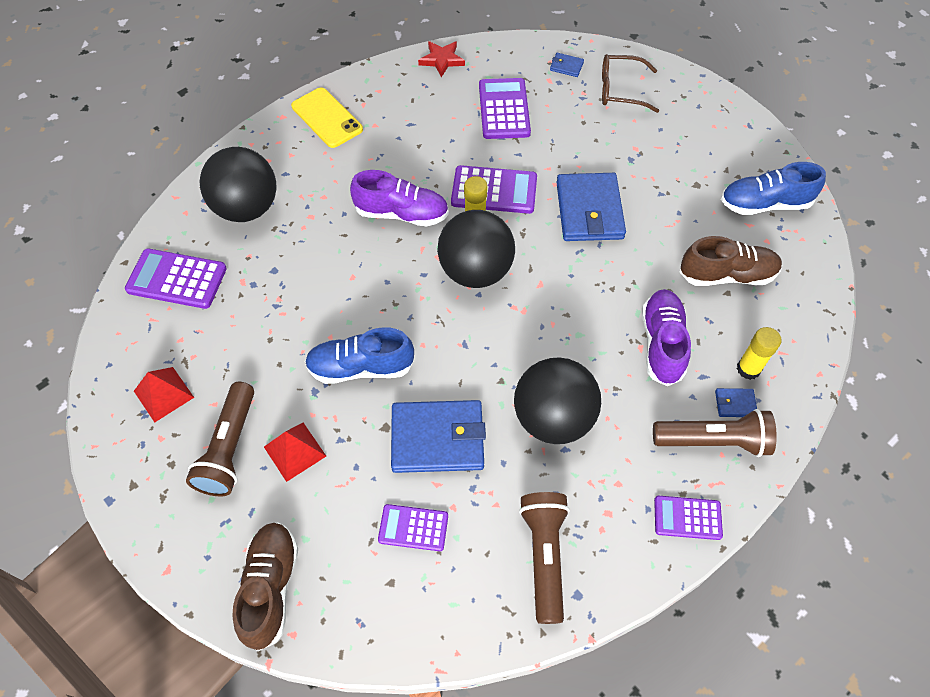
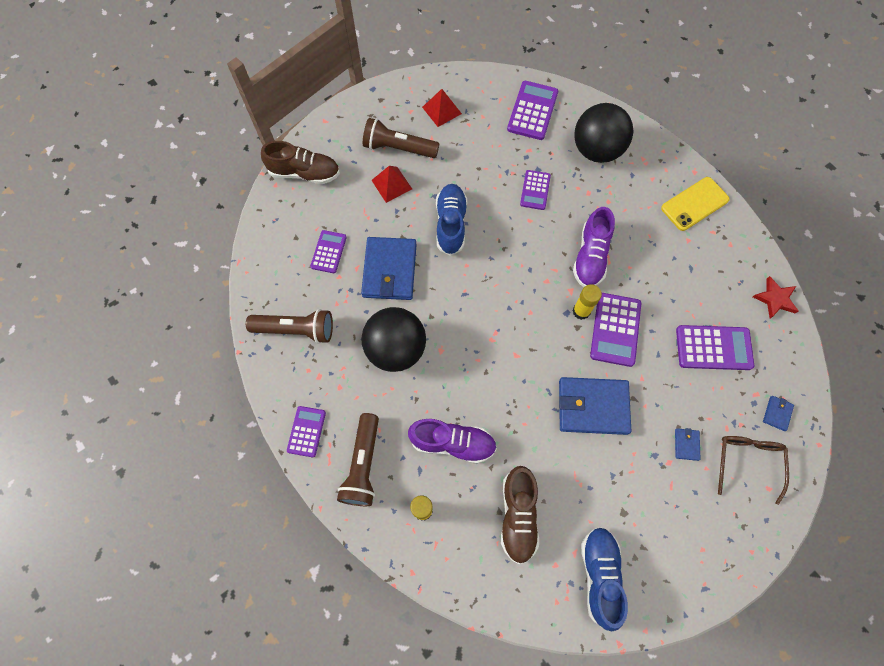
camera: 95 degrees right, 10 degrees up
black ball [437,210,515,288] -> none
blue wallet [715,388,757,417] -> blue wallet moved to [675,428,701,461]
none -> purple calculator [520,170,551,210]

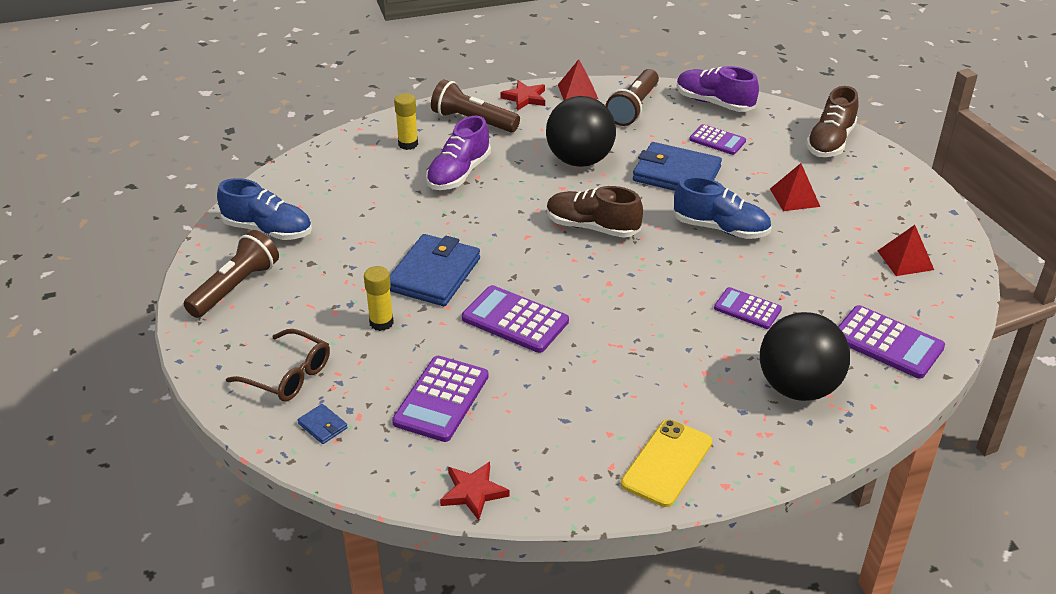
camera: 110 degrees right, 30 degrees down
purple calculator [287,406,326,457] -> red star [500,80,545,111]
brown flashlight [363,118,439,158] -> brown flashlight moved to [184,230,279,318]
brown shoe [501,466,539,564] -> brown shoe moved to [547,186,643,238]
purple shoe [573,207,615,287] -> purple shoe moved to [677,66,759,112]
yellow glue stick [573,284,602,320] -> yellow glue stick moved to [364,266,394,331]
yellow phone [661,177,730,231] -> yellow phone turned 45 degrees clockwise [621,419,712,507]
blue wallet [675,428,701,461] -> none
none -> red pyramid [558,59,598,100]

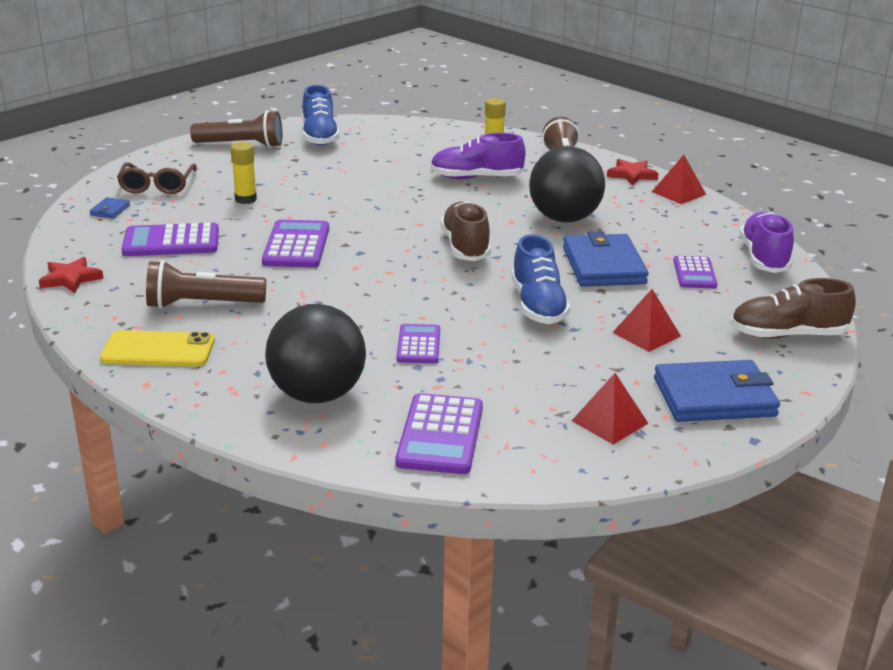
camera: 60 degrees right, 10 degrees down
blue wallet [390,234,480,306] -> blue wallet moved to [654,360,780,422]
brown flashlight [605,69,659,126] -> brown flashlight moved to [146,260,266,309]

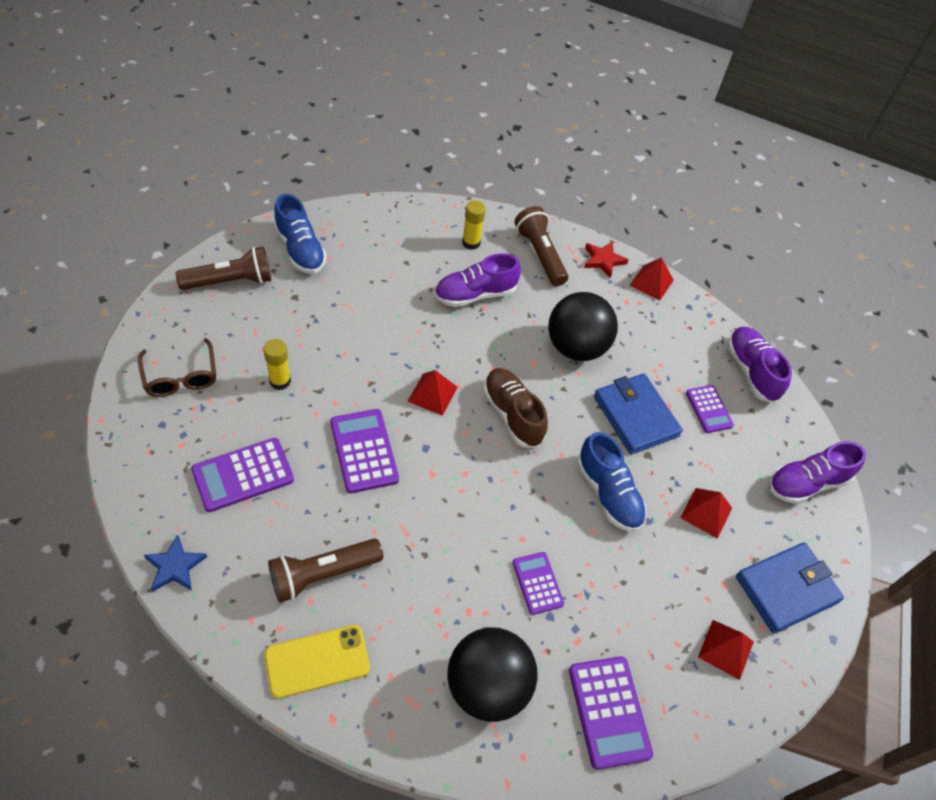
camera: 25 degrees left, 25 degrees up
red star [39,257,104,293] -> blue star [144,534,207,592]
blue wallet [90,197,130,219] -> none
brown shoe [731,278,856,339] -> purple shoe [768,441,866,504]
none -> red pyramid [407,370,458,416]

